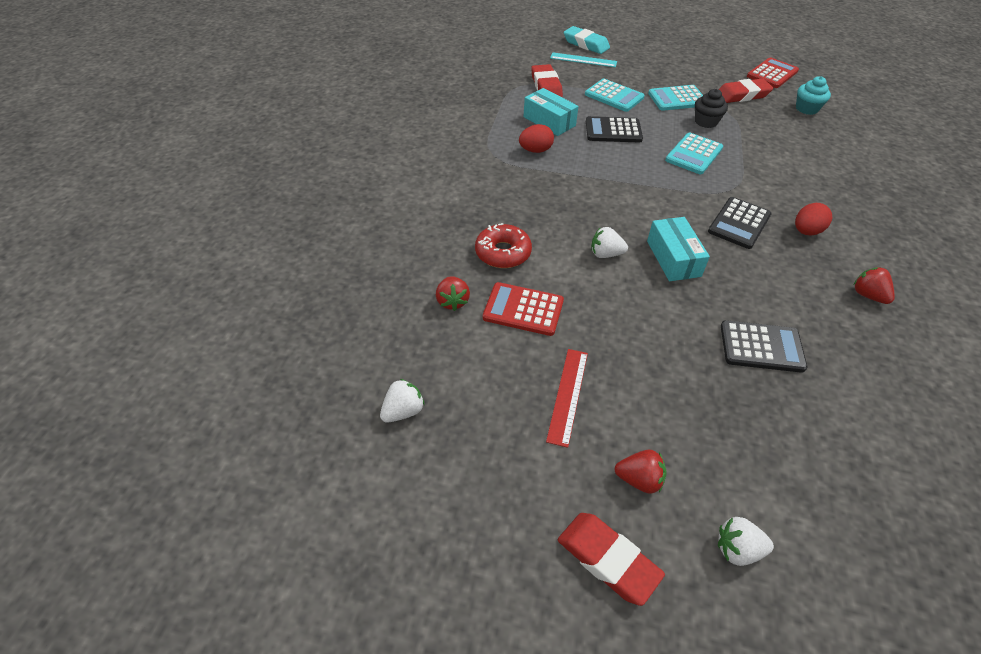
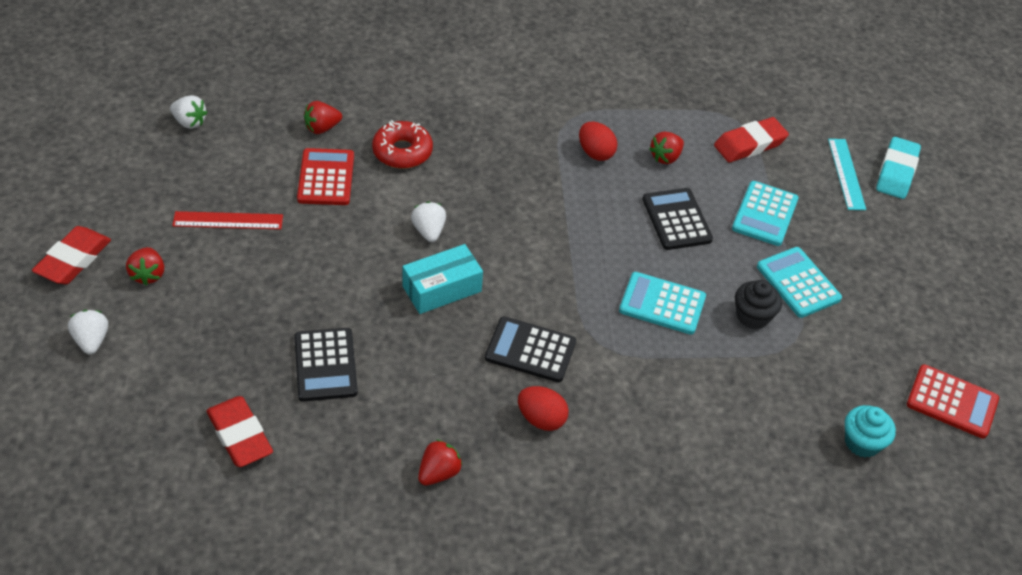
camera: 70 degrees right, 0 degrees up
turquoise box [523,88,579,136] -> red strawberry [649,132,684,164]
red eraser [718,78,773,103] -> red eraser moved to [206,396,273,467]

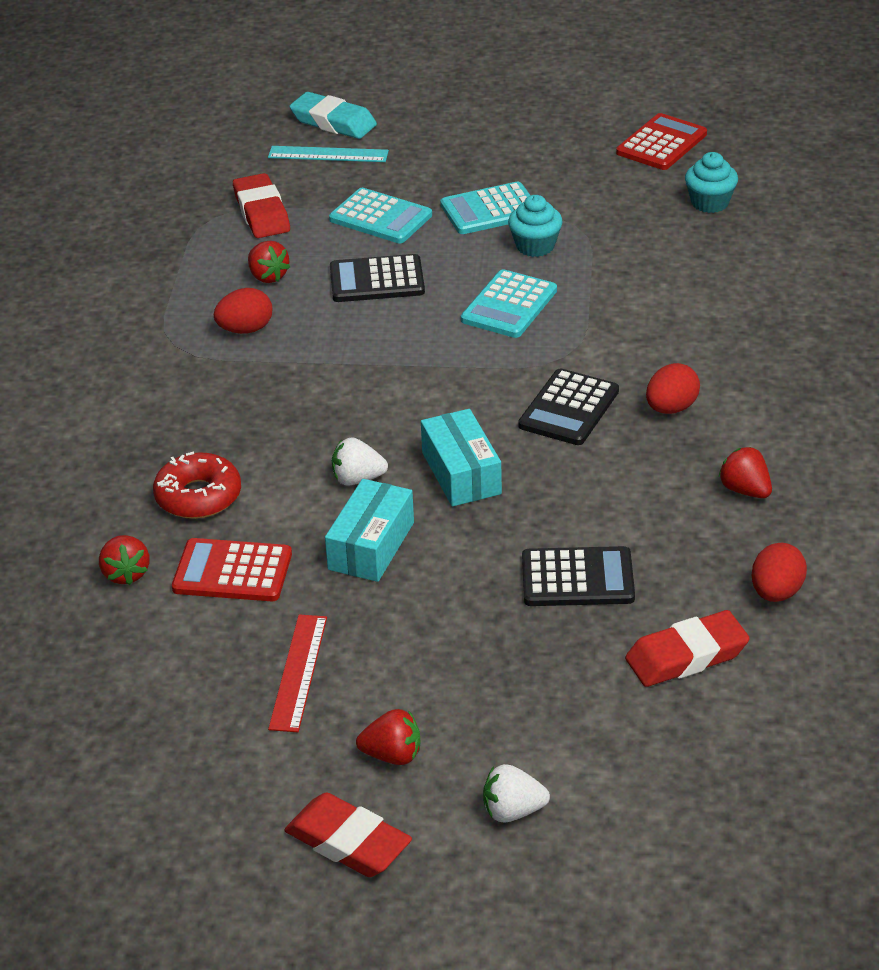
camera: 75 degrees left, 10 degrees down
white strawberry [170,95,207,129] -> none
black cupcake [735,280,782,329] -> turquoise cupcake [508,195,563,257]
none -> turquoise box [325,479,414,582]
none -> red egg [751,543,807,602]

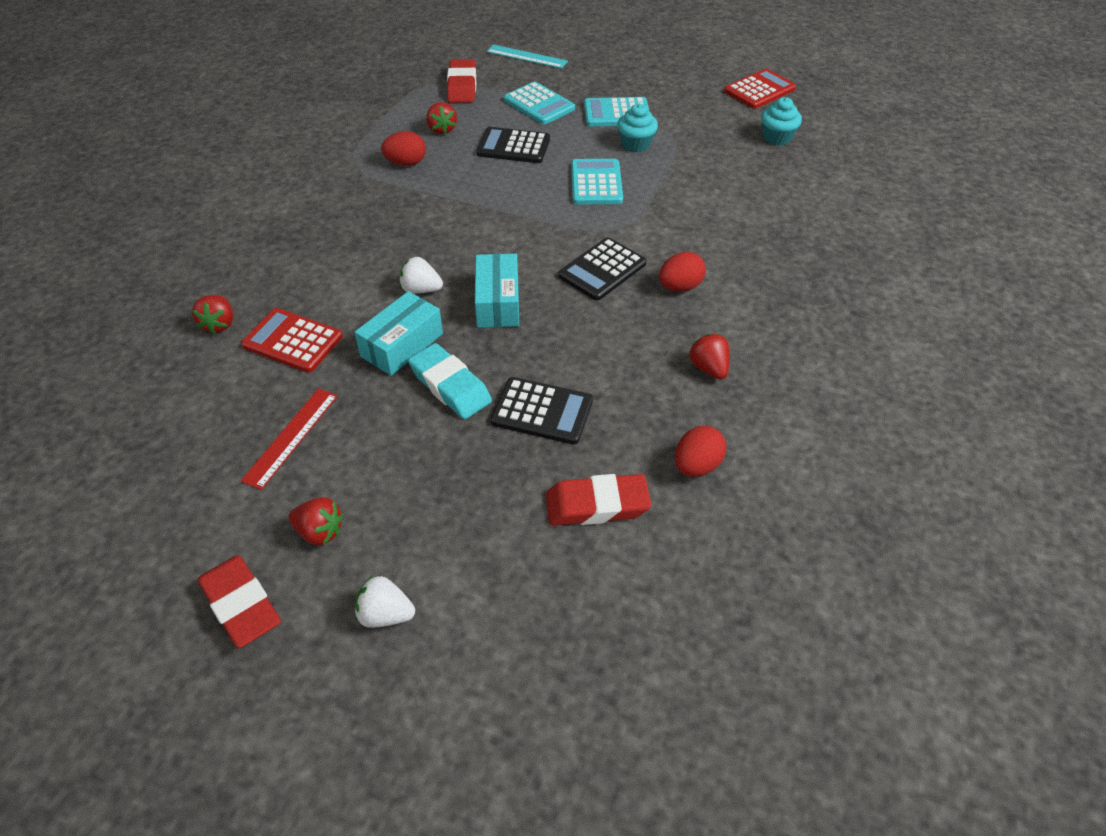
camera: 15 degrees right, 10 degrees up
red donut [153,452,241,519] -> none
turquoise eraser [289,92,377,139] -> turquoise eraser moved to [408,343,492,419]
turquoise calculator [461,269,557,338] -> turquoise calculator turned 135 degrees clockwise [571,159,623,204]

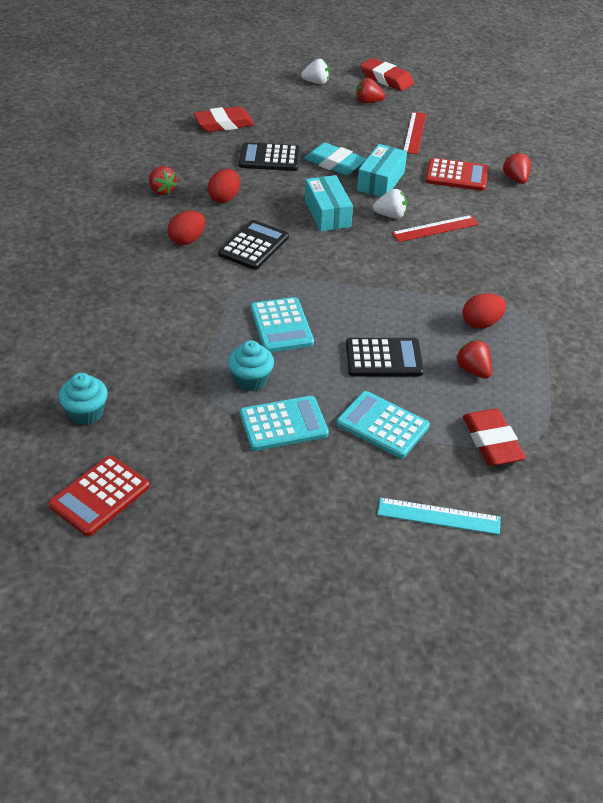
camera: 165 degrees right, 5 degrees down
red egg [675,425,726,477] -> red egg moved to [208,169,240,203]
none -> red ruler [392,215,479,242]

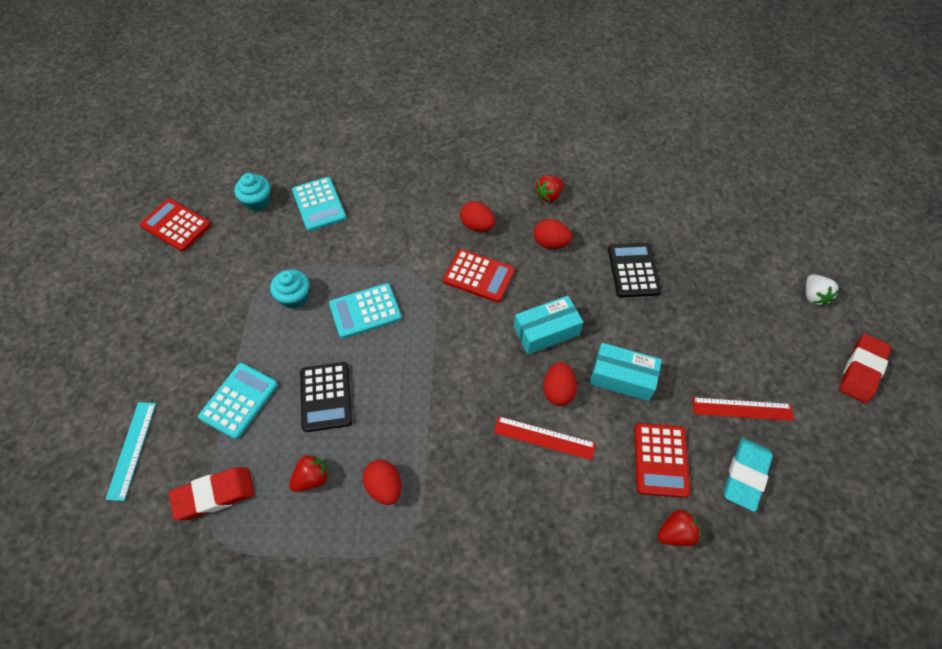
camera: 85 degrees right, 15 degrees up
red eraser [193,106,254,132] -> none
black calculator [218,220,289,270] -> red calculator [443,249,515,302]
turquoise calculator [240,396,329,451] -> turquoise calculator moved to [292,177,346,231]
turquoise eraser [304,143,367,175] -> turquoise eraser moved to [724,438,773,512]
red strawberry [356,78,385,104] -> none
white strawberry [373,189,407,219] -> red egg [543,362,577,406]
red ruler [392,215,479,242] -> red ruler turned 45 degrees counterclockwise [494,416,596,460]

